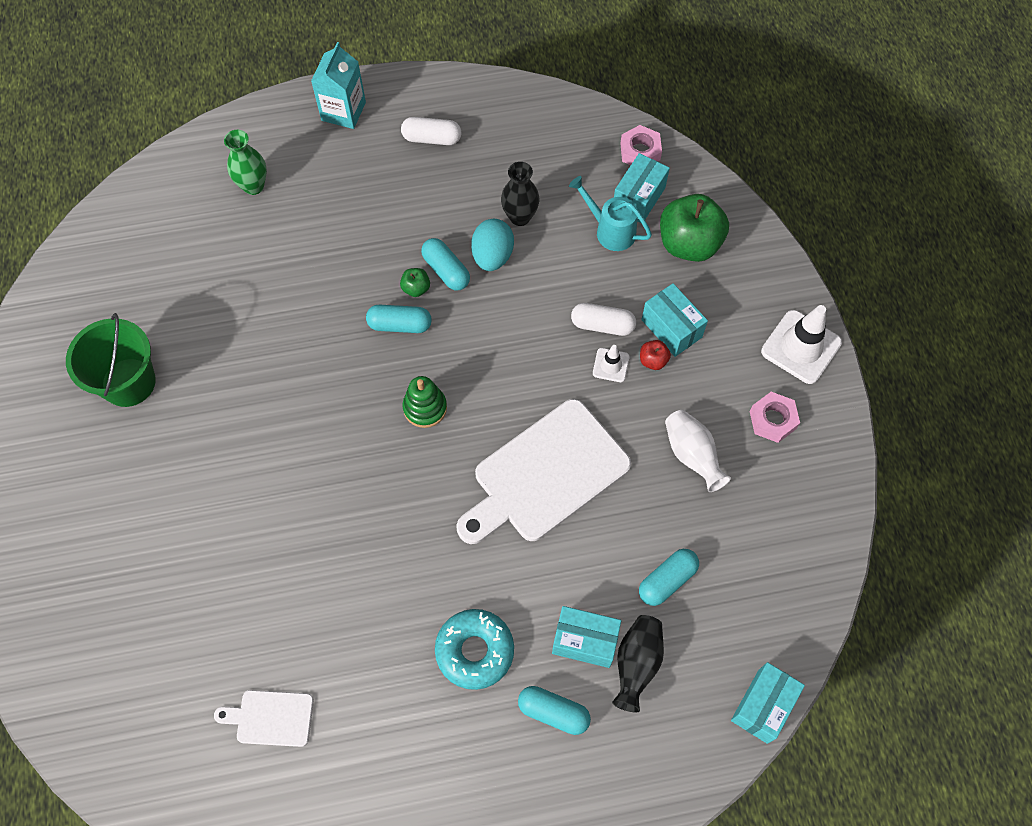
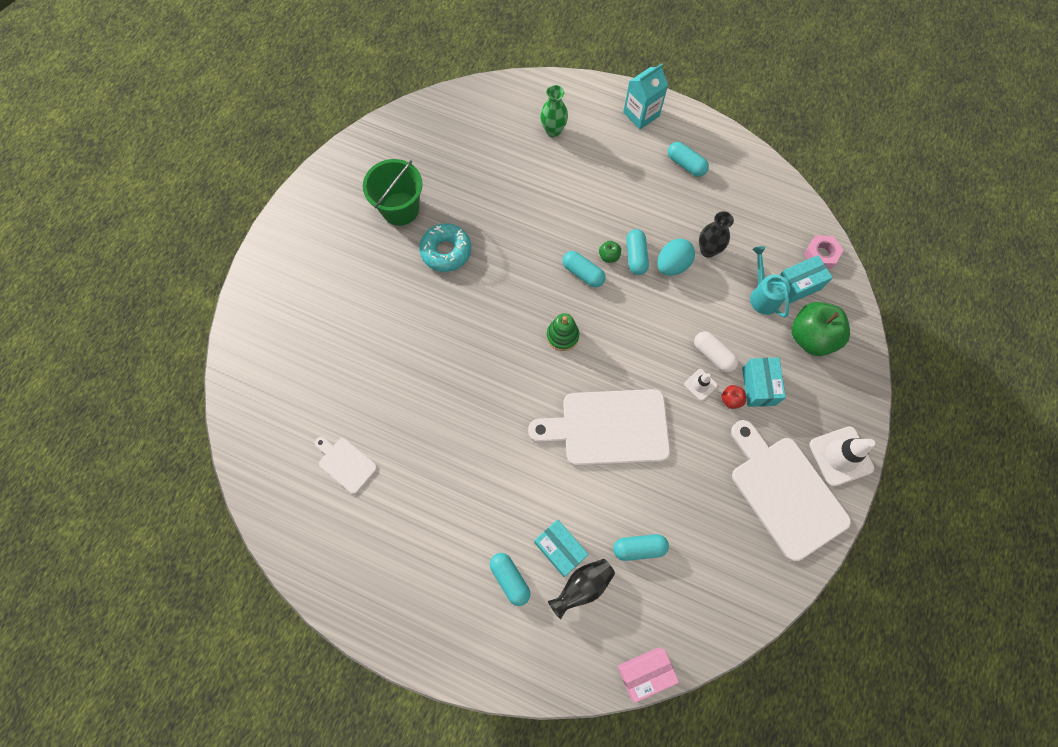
camera: 35 degrees right, 5 degrees up
white capsule [401,117,461,145] -> turquoise capsule [668,142,709,177]
turquoise donut [435,609,514,690] -> turquoise donut moved to [419,223,471,272]
white vase [665,410,731,492] -> none
turquoise box [731,662,805,744] -> pink box [617,647,679,703]
pink nut [750,392,800,443] -> white cutting board [731,420,851,561]

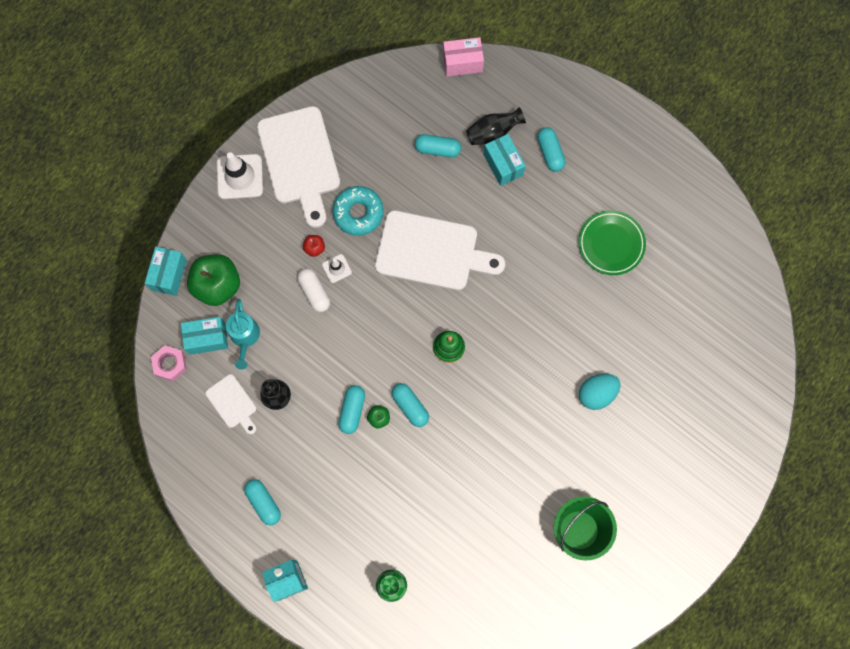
camera: 165 degrees left, 5 degrees up
white cutting board [315,437,377,494] -> white cutting board moved to [205,374,257,434]
turquoise donut [419,223,471,272] -> turquoise donut moved to [333,186,384,236]
turquoise egg [657,239,695,276] -> turquoise egg moved to [579,374,620,410]
turquoise box [742,357,786,407] -> turquoise box moved to [145,247,187,296]
none -> green plate [578,210,646,275]

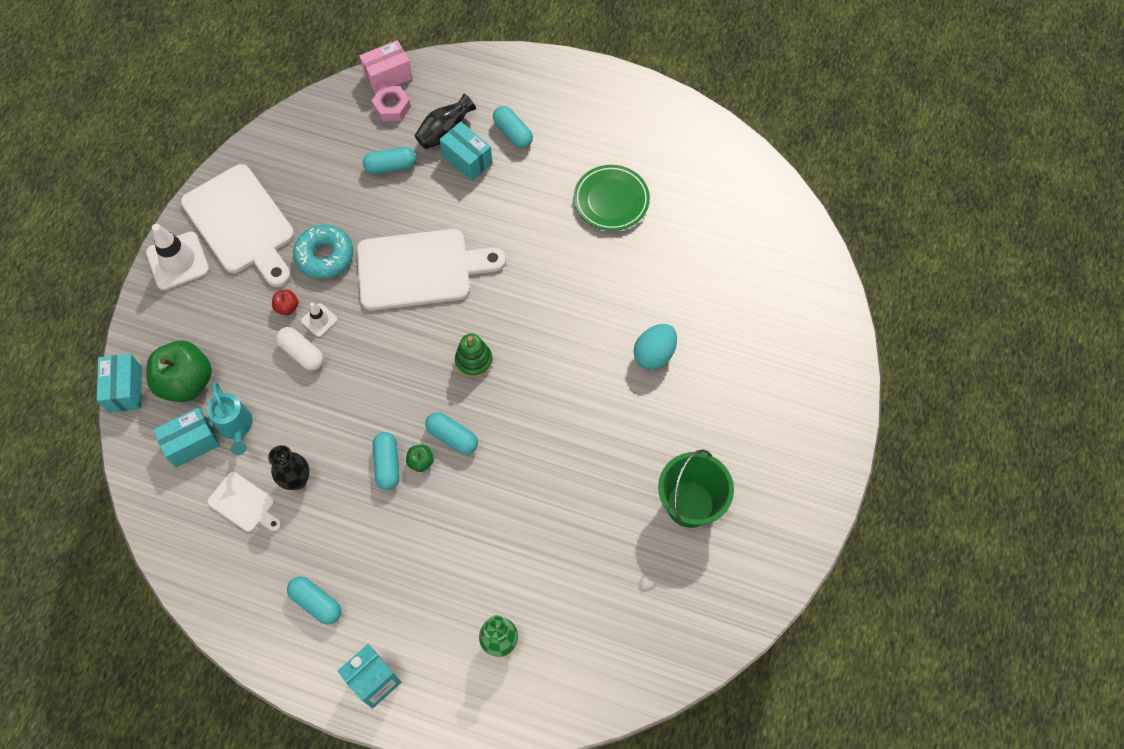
camera: 20 degrees left, 10 degrees down
pink nut [151,345,187,381] -> pink nut moved to [371,86,411,121]

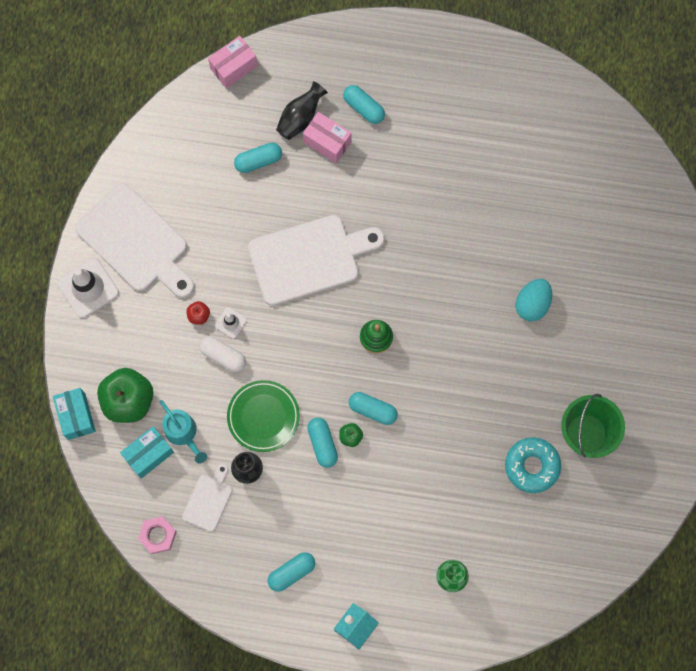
camera: 10 degrees left, 10 degrees up
white cutting board [207,472,282,532] -> white cutting board turned 90 degrees counterclockwise [182,463,232,532]
turquoise capsule [287,576,341,625] -> turquoise capsule turned 60 degrees counterclockwise [268,552,315,592]
turquoise donut [293,224,353,279] -> turquoise donut moved to [505,437,561,493]
pink nut [371,86,411,121] -> pink nut moved to [138,516,177,554]
turquoise box [439,122,492,181] -> pink box [303,112,352,163]
green plate [574,165,650,231] -> green plate moved to [227,380,300,452]

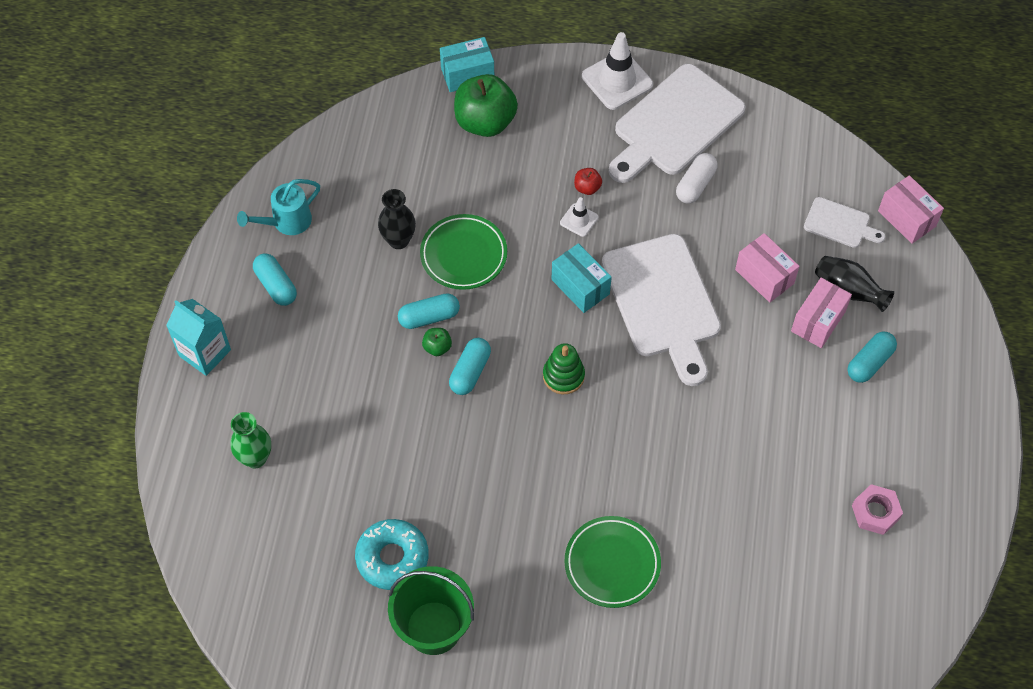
camera: 90 degrees right, 15 degrees down
turquoise box [120,426,174,479] -> turquoise box moved to [551,243,612,313]
pink nut [138,516,177,554] -> pink nut moved to [852,484,903,535]
turquoise watering can [160,400,207,464] -> turquoise watering can moved to [237,179,320,235]
white cutting board [182,463,232,532] -> white cutting board moved to [804,197,885,248]
white capsule [199,336,246,372] -> white capsule moved to [676,153,717,203]
turquoise capsule [234,143,282,173] -> none
turquoise egg [516,279,552,321] -> green plate [565,516,661,608]
none -> pink box [735,233,800,303]

